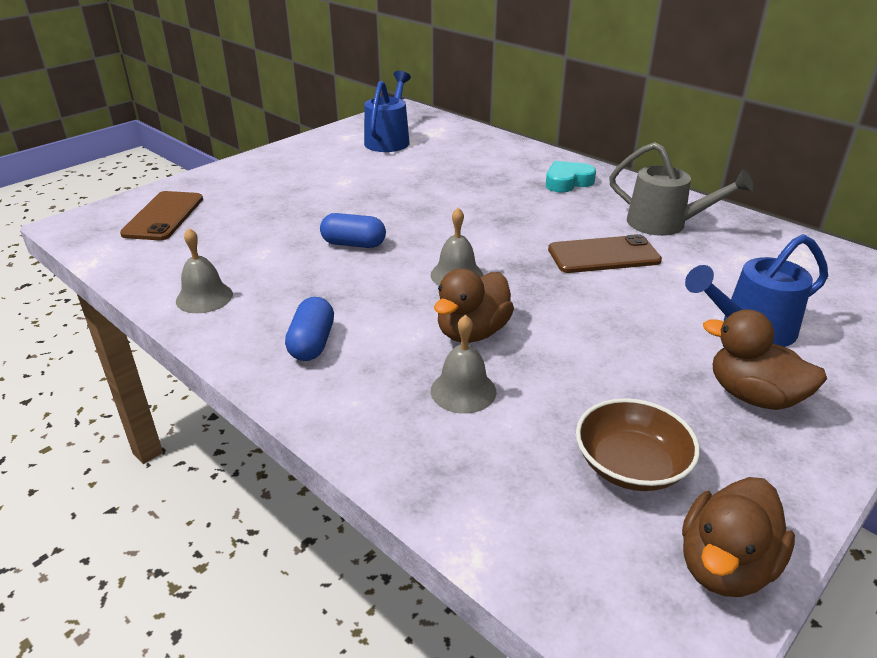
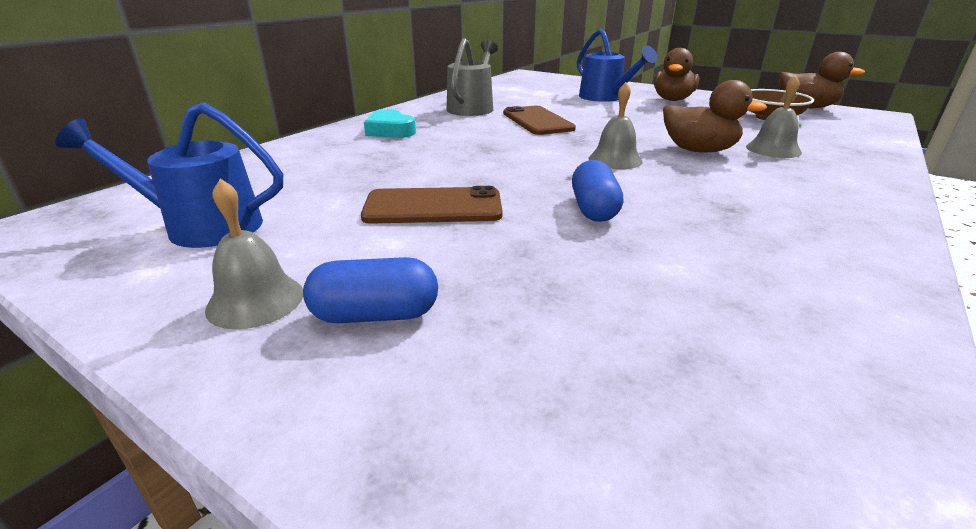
camera: 100 degrees left, 5 degrees down
brown phone [120,191,203,240] -> brown phone moved to [361,186,503,224]
grey bell [176,228,233,313] -> grey bell moved to [205,179,303,329]
blue capsule [285,297,334,361] -> blue capsule moved to [303,257,438,323]

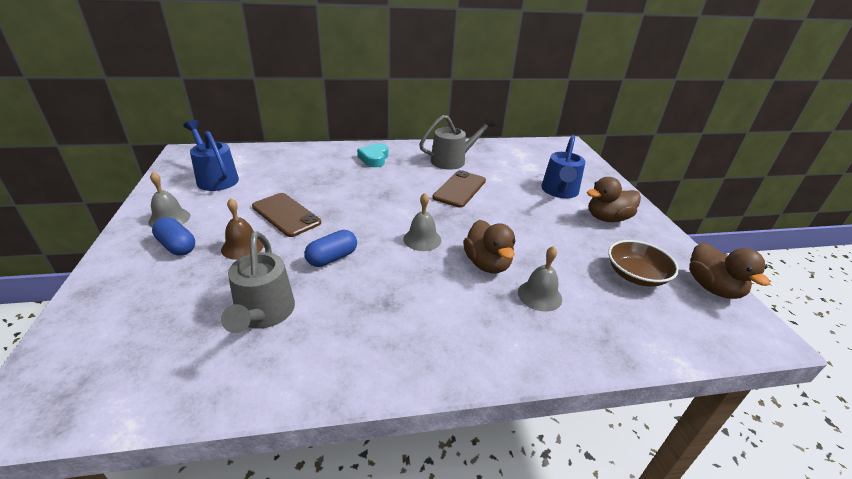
camera: 45 degrees right, 5 degrees up
none -> brown bell [221,198,264,260]
none -> grey watering can [221,231,295,333]

